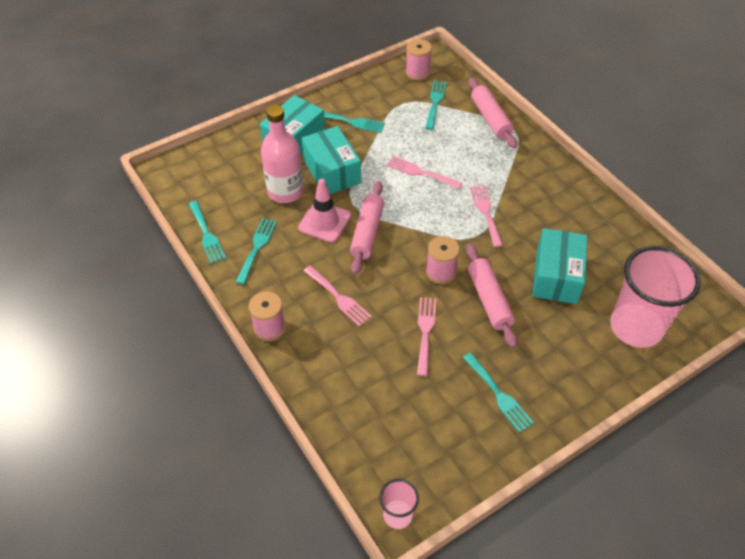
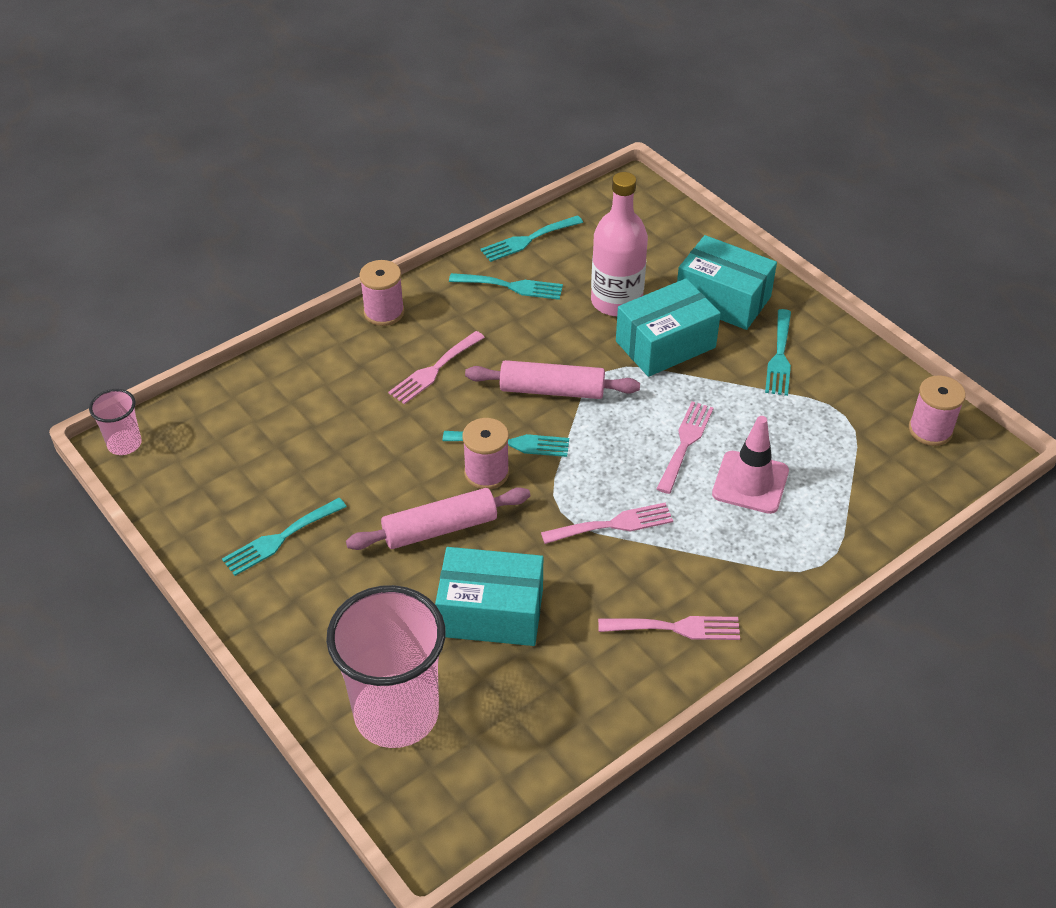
camera: 85 degrees right, 5 degrees down
pink traffic cone [298,178,351,243] -> pink traffic cone moved to [712,416,789,514]
pink fork [417,297,436,376] -> pink fork moved to [598,616,740,640]
turquoise fork [425,80,447,130] -> turquoise fork moved to [442,431,569,457]
pink rolling pin [468,77,517,149] -> none

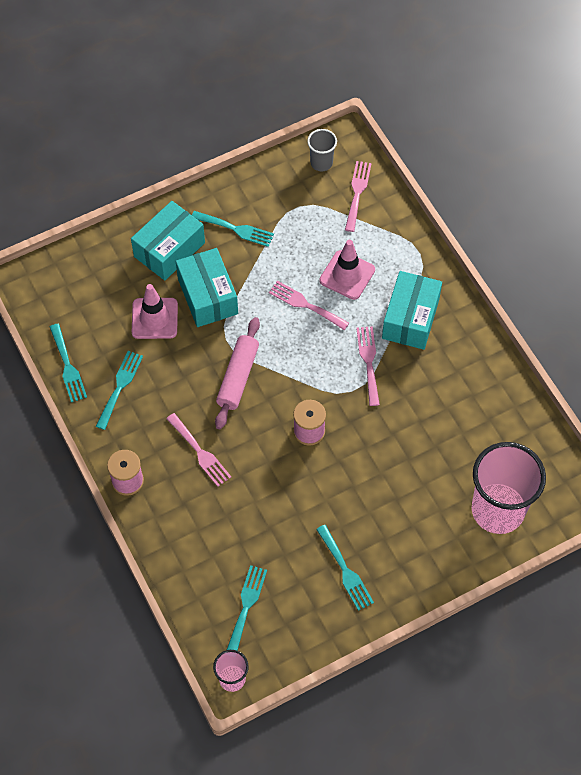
camera: 80 degrees left, 15 degrees up
pink rolling pin [346,487,530,550] -> none
turquoise box [435,547,543,646] -> turquoise box moved to [382,271,442,350]
turquoise fork [442,431,569,457] -> turquoise fork moved to [227,565,267,651]
pink bottle [591,172,648,316] -> pink traffic cone [132,284,178,339]
pink fork [598,616,740,640] -> pink fork moved to [345,161,372,232]
pink spool [909,376,966,446] -> grey cup [307,129,337,171]

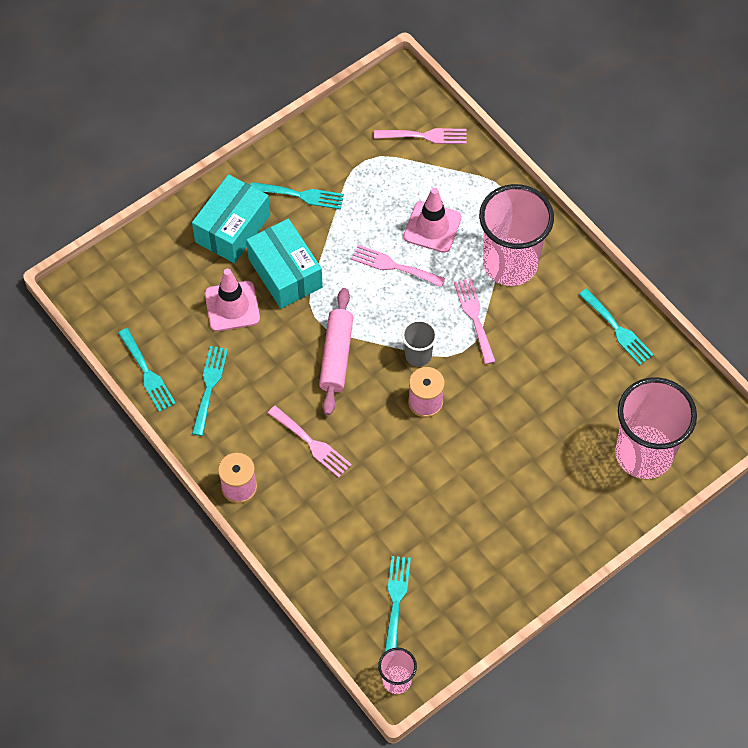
camera: 10 degrees left, 0 degrees up
grey cup [307,129,337,171] -> grey cup moved to [402,319,437,367]
turquoise fork [316,525,374,611] -> turquoise fork moved to [579,288,654,365]
pink fork [345,161,372,232] -> pink fork turned 90 degrees clockwise [374,128,467,144]
turquoise box [382,271,442,350] -> pink cup [479,184,554,286]

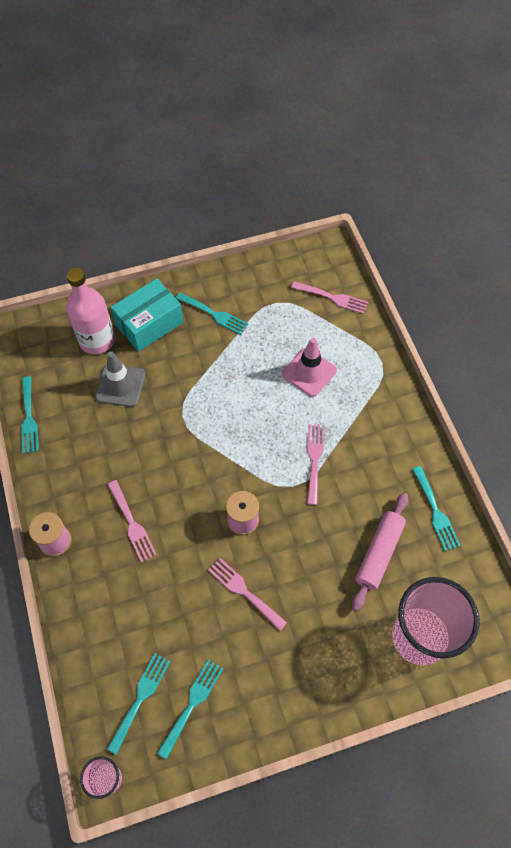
camera: 20 degrees right, 0 degrees up
turquoise fork [192,346,228,436] -> turquoise fork moved to [157,659,223,759]
pink traffic cone [205,269,260,331] -> grey traffic cone [95,351,145,407]
turquoise box [246,219,323,309] -> none
pink rolling pin [319,288,353,415] -> pink rolling pin moved to [352,493,408,612]
pink fork [351,245,445,287] -> pink fork moved to [208,558,287,631]
grey cup [402,319,437,367] -> none
pink cup [479,184,554,286] -> none
none -> pink bottle [66,267,115,354]

